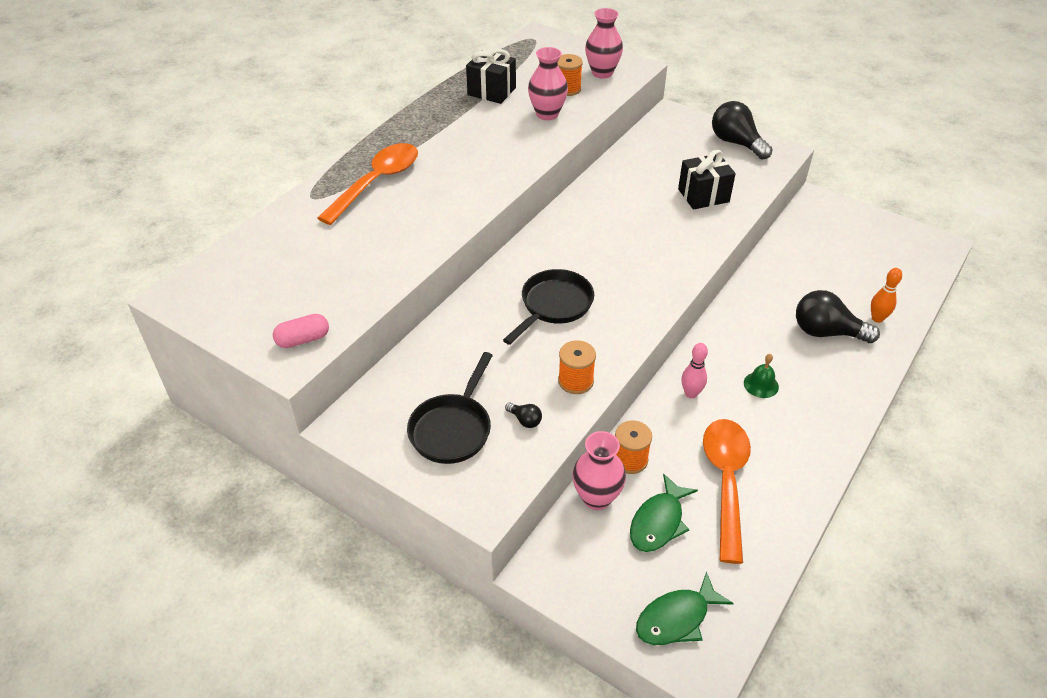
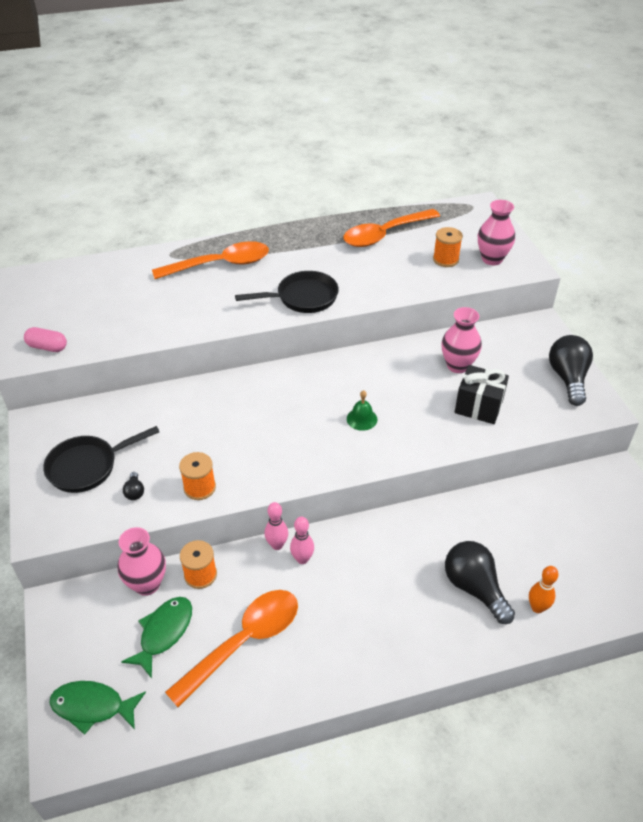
camera: 40 degrees right, 0 degrees up
black gift [466,49,516,104] -> orange spoon [343,209,440,247]
black pan [503,269,594,345] -> black pan moved to [235,271,339,313]
pink vase [528,47,568,120] -> pink vase moved to [441,307,482,373]
green fish [630,473,698,552] -> green fish turned 135 degrees clockwise [121,597,192,678]
green bell [744,354,779,398] -> green bell moved to [347,390,377,431]
none -> pink bowling pin [264,502,288,550]

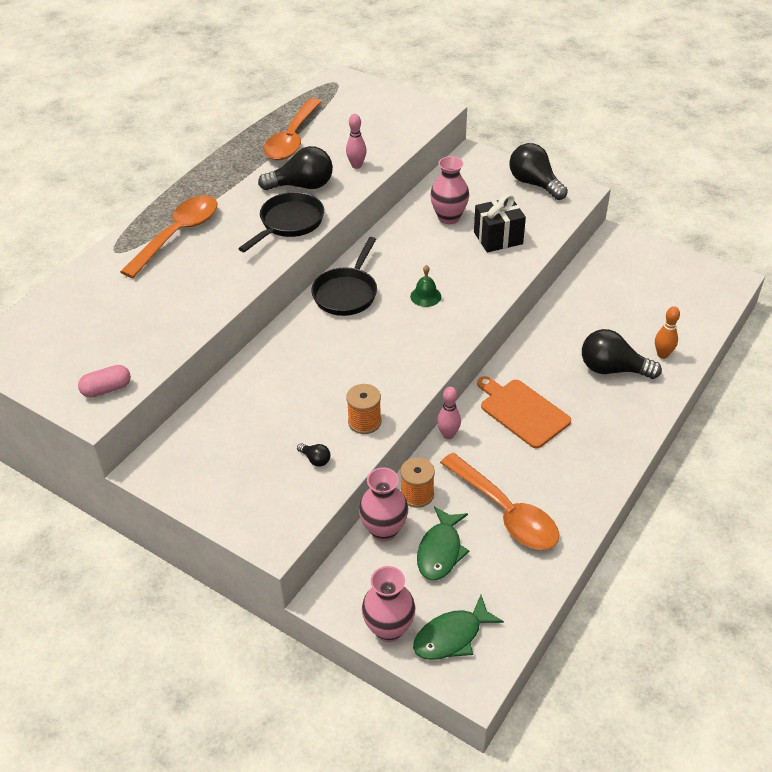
camera: 40 degrees left, 0 degrees up
black pan [43,426,159,493] -> black pan moved to [311,237,377,316]
green fish [121,597,192,678] -> green fish turned 150 degrees counterclockwise [417,506,470,580]
orange spoon [165,590,298,707] -> orange spoon turned 135 degrees clockwise [440,453,559,550]
pink bowling pin [290,517,314,564] -> pink bowling pin moved to [346,114,367,169]
orange spool [433,227,463,267] -> none
pink vase [478,200,515,265] -> pink vase moved to [362,566,415,642]
none -> black light bulb [258,146,333,190]
none -> orange cutting board [477,376,571,449]

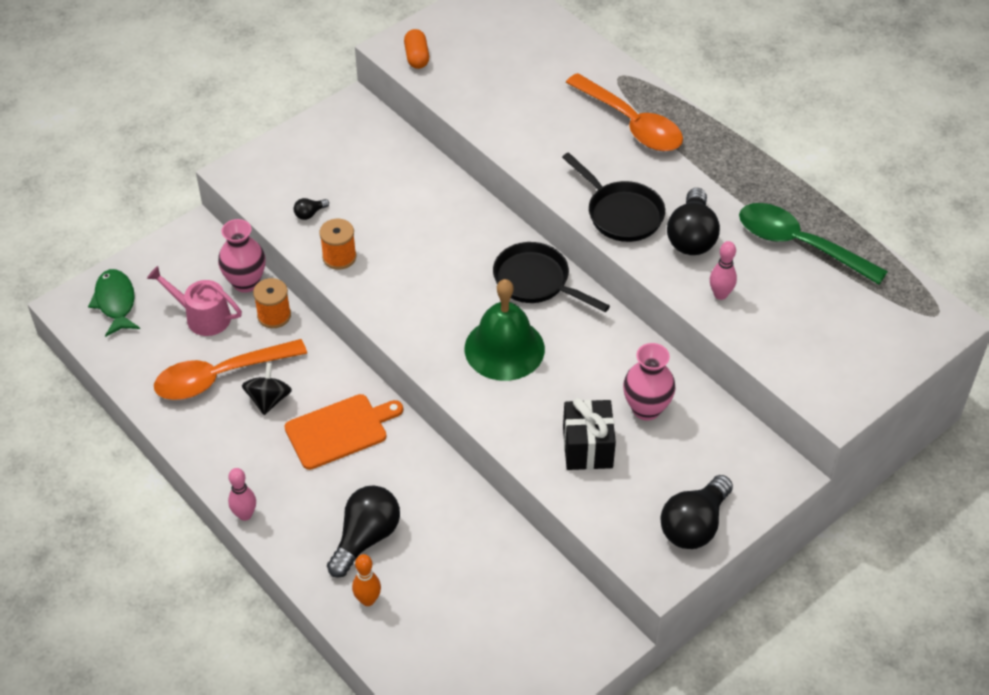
camera: 105 degrees right, 5 degrees up
pink capsule [78,365,131,398] -> orange capsule [404,29,429,69]
orange spoon [263,98,321,160] -> green spoon [739,203,888,285]
pink vase [362,566,415,642] -> none
green bell [410,265,441,307] -> green bell [465,279,545,381], size x2.17
green fish [417,506,470,580] -> pink watering can [147,266,242,336]
pink bowling pin [437,387,461,439] -> pink bowling pin moved to [228,468,256,521]
black light bulb [509,143,568,200] -> black light bulb turned 150 degrees clockwise [660,475,733,549]
none -> black spinning top [242,362,292,415]

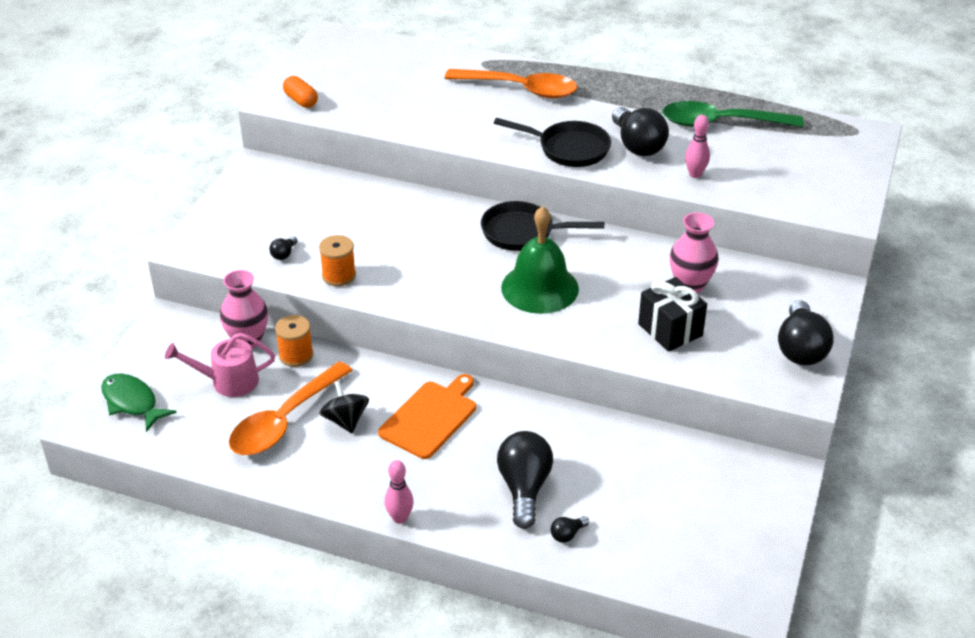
camera: 30 degrees left, 10 degrees down
orange bowling pin [352,554,381,606] -> black light bulb [551,516,589,543]

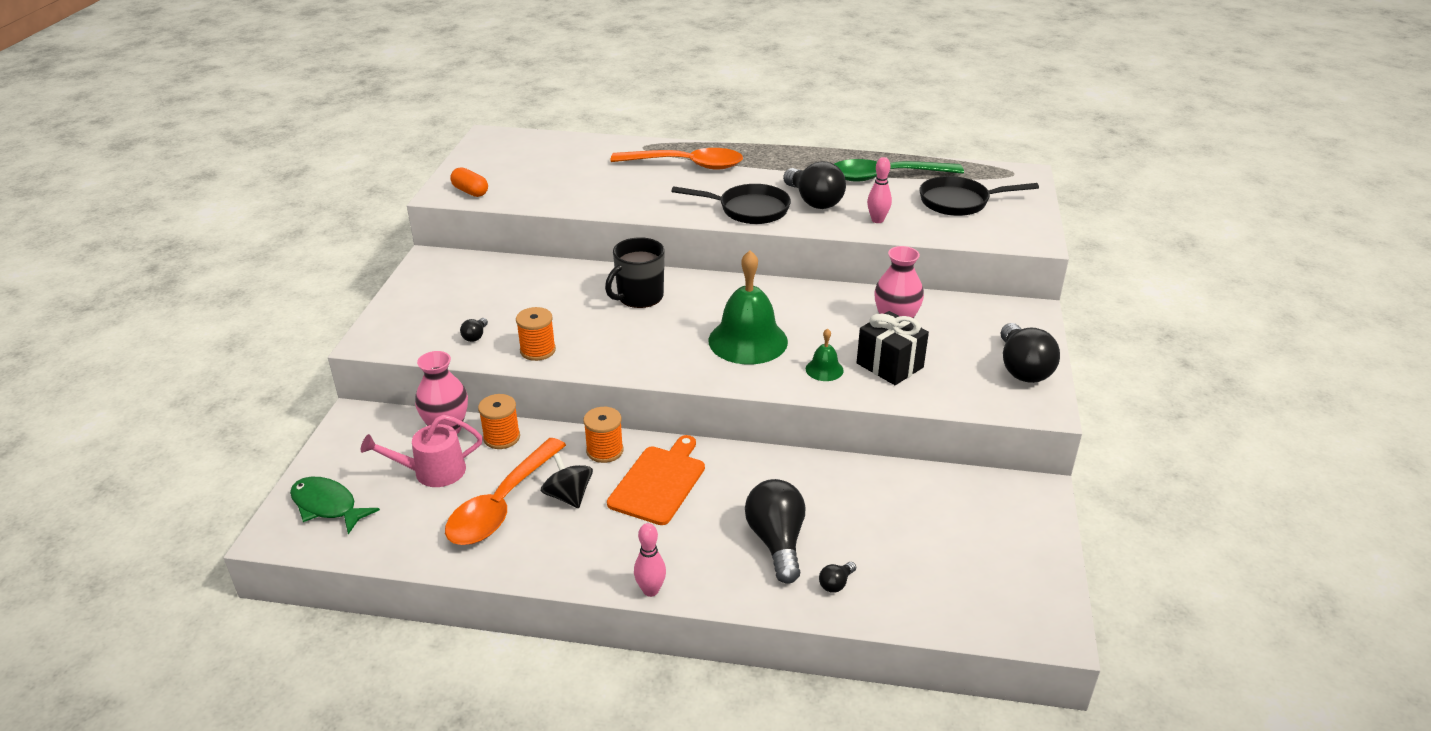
camera: 10 degrees left, 5 degrees down
black pan [481,201,604,251] -> black pan moved to [919,176,1039,216]
none -> orange spool [583,407,624,463]
none -> black mug [605,237,665,308]
none -> green bell [806,328,844,381]

